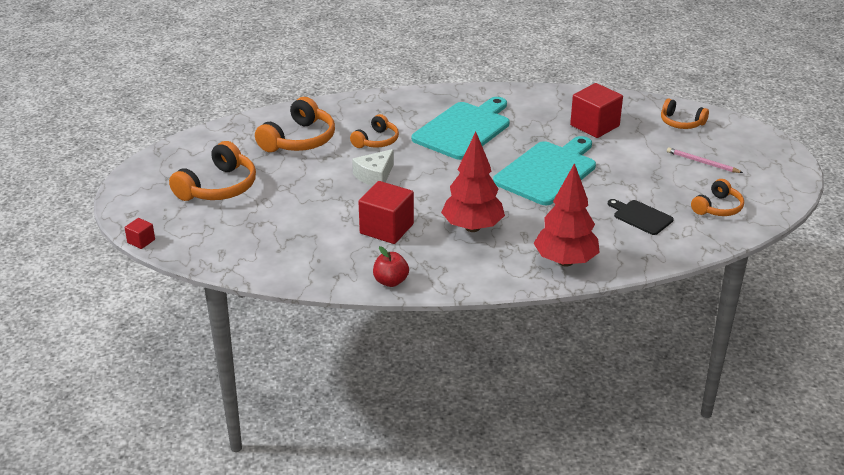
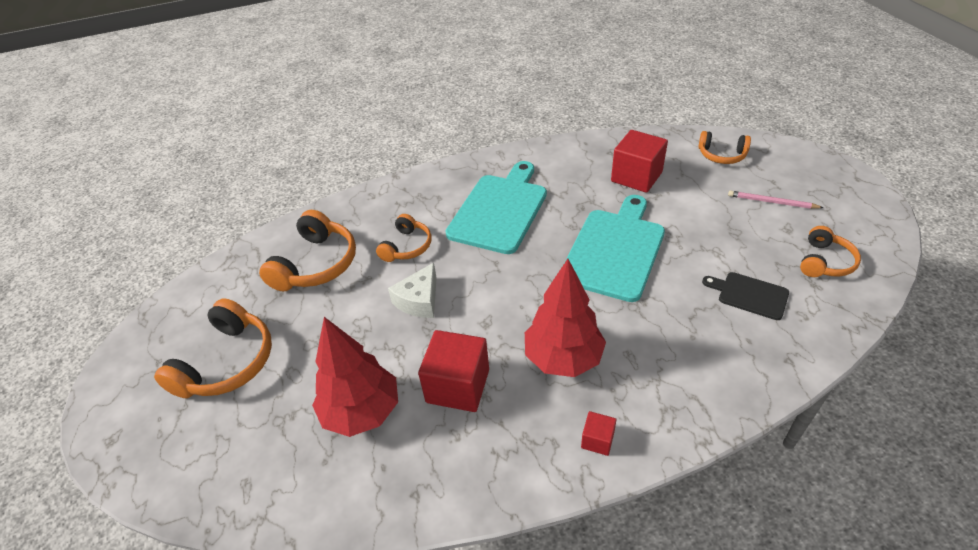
camera: 10 degrees left, 10 degrees up
red cube [125,218,155,249] -> red cube moved to [581,411,616,456]
red apple [373,246,409,287] -> none
red tree [533,163,600,267] -> red tree moved to [312,317,398,437]

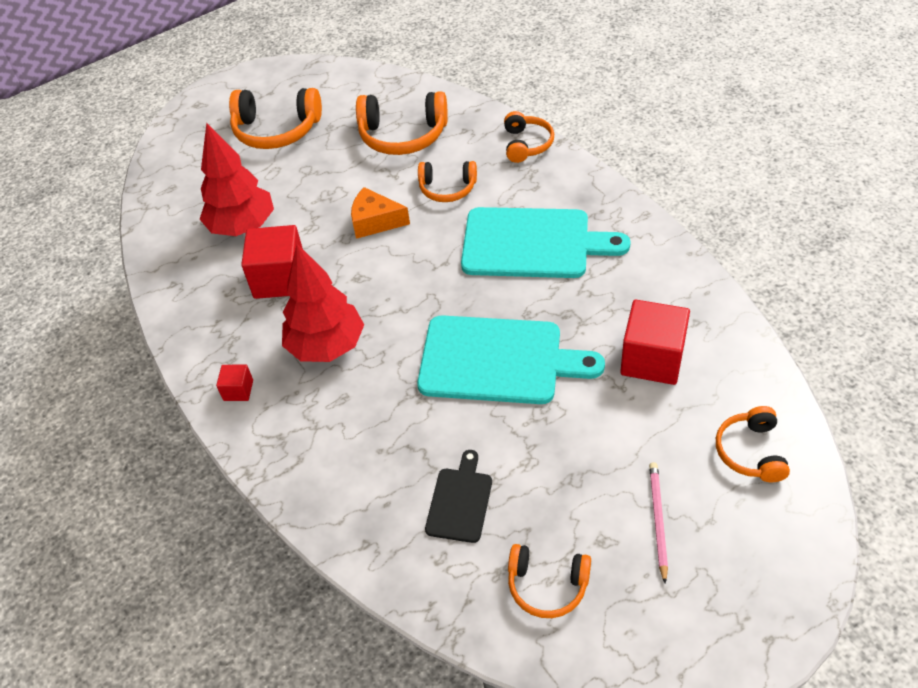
camera: 75 degrees right, 5 degrees up
white cheese [388,263,437,318] -> orange cheese [351,187,410,239]
none -> orange headphones [504,111,554,163]

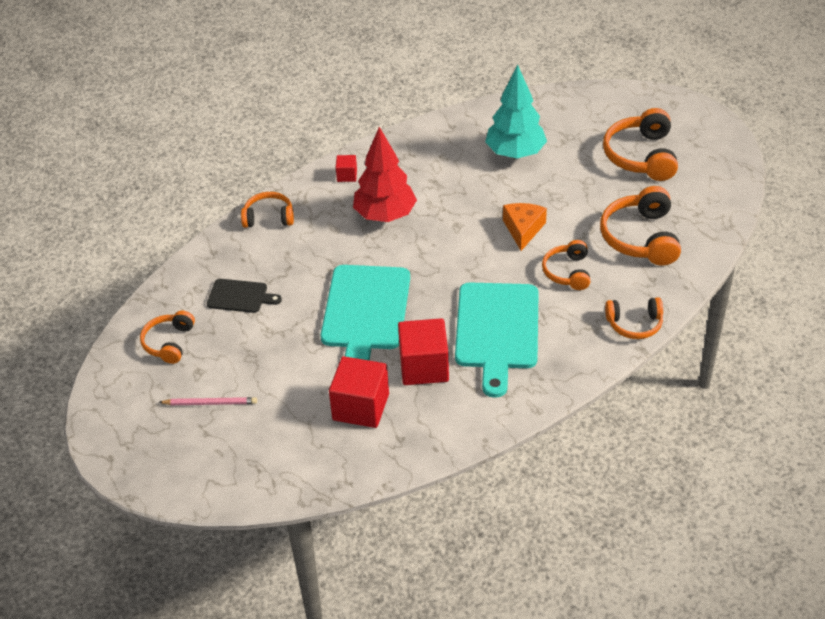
camera: 85 degrees right, 5 degrees down
red tree [200,123,274,236] -> turquoise tree [485,65,547,159]
red cube [241,225,303,299] -> red cube moved to [398,318,449,385]
orange headphones [716,406,790,482] -> orange headphones moved to [241,192,294,228]

